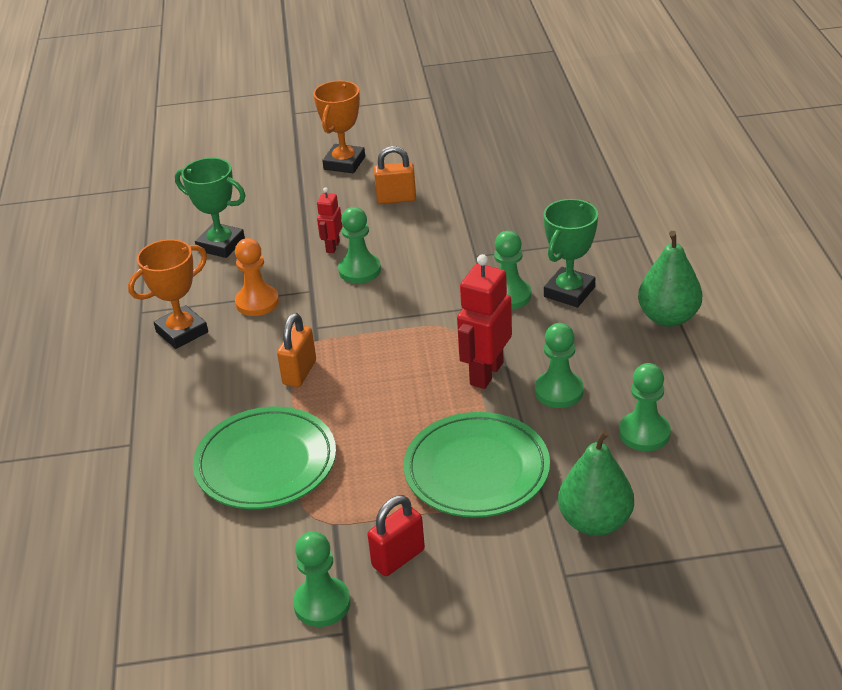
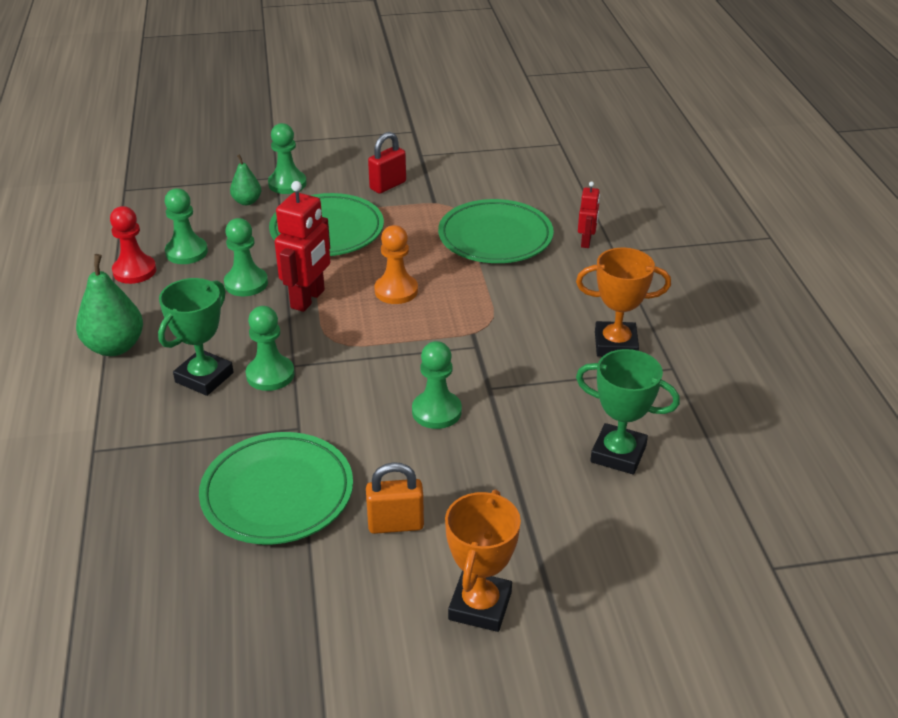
camera: 175 degrees right, 0 degrees up
orange trophy [128,239,208,349] -> orange trophy turned 45 degrees clockwise [576,248,671,357]
orange pawn [235,238,279,316] -> orange pawn moved to [374,225,418,304]
orange padlock [277,313,316,387] -> none
green pawn [293,531,351,627] -> green pawn moved to [268,123,307,194]
red robot [317,187,342,253] -> red robot moved to [578,182,600,248]
green pear [558,429,634,536] -> green pear [230,154,261,205], size x0.58
none -> red pawn [110,206,156,284]
none -> green plate [199,432,353,545]

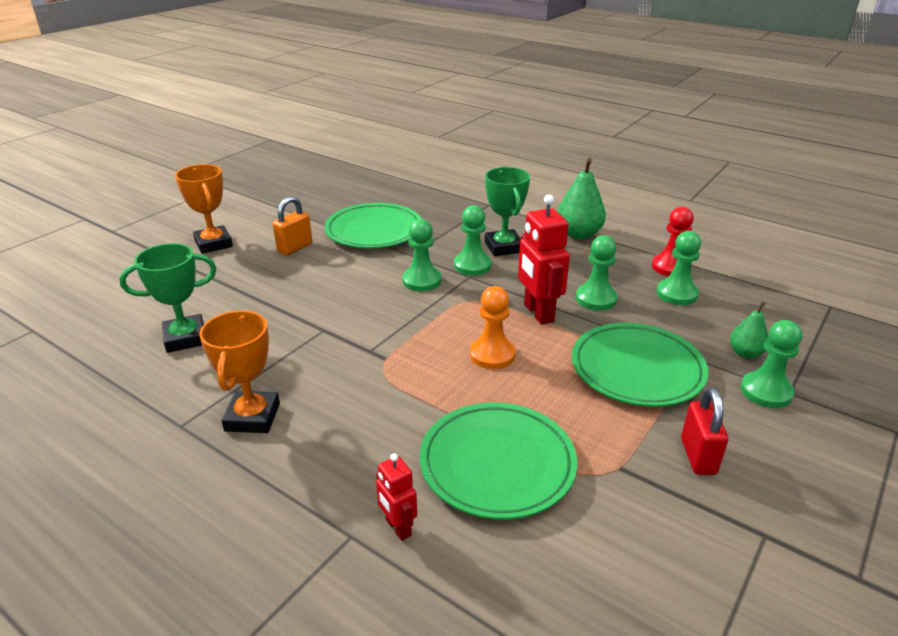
camera: 135 degrees right, 5 degrees down
green pawn [412,341,462,429] -> green pawn moved to [402,219,441,292]
orange trophy [576,248,671,357] -> orange trophy turned 45 degrees counterclockwise [200,310,280,433]

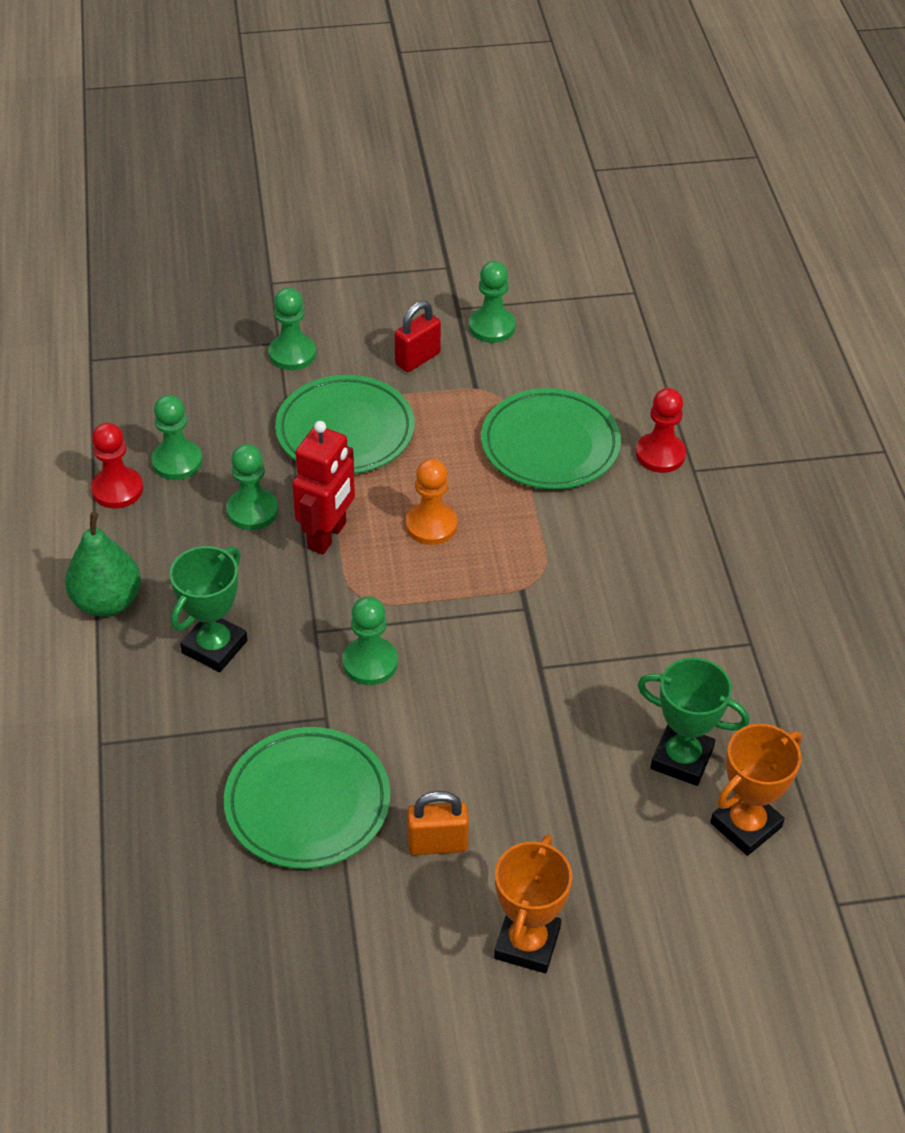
camera: 135 degrees left, 15 degrees up
orange trophy [200,310,280,433] -> orange trophy moved to [710,724,802,856]
red robot [376,453,417,541] -> red pawn [636,388,686,473]
green pawn [454,205,491,276] -> green pawn moved to [469,261,516,343]
green pear [730,301,768,359] -> none

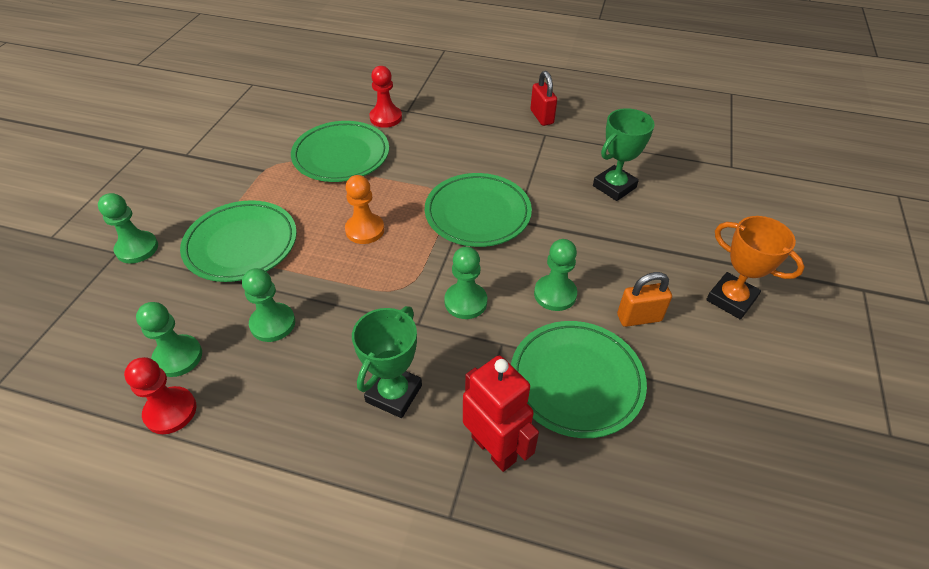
camera: 65 degrees left, 0 degrees up
green pear [65,512,141,616] -> none
green trophy [170,546,248,672] -> green trophy turned 60 degrees clockwise [352,306,422,418]
red robot [292,421,355,554] -> red robot moved to [463,356,539,472]
red padlock [395,301,441,372] -> red padlock moved to [530,71,557,126]
orange padlock [407,791,469,855] -> orange padlock turned 60 degrees clockwise [617,272,672,327]
green pawn [469,261,516,343] -> green pawn moved to [534,239,577,311]
orange trophy [710,724,802,856] -> none
none -> green plate [425,173,532,247]

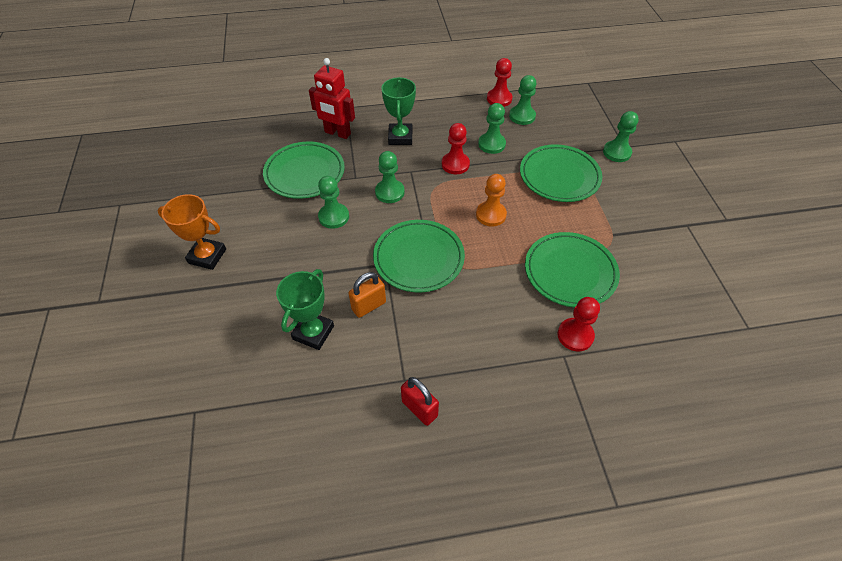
camera: 155 degrees right, 5 degrees up
orange padlock [617,272,672,327] -> orange padlock moved to [348,272,386,318]
none -> red pawn [442,123,470,174]

